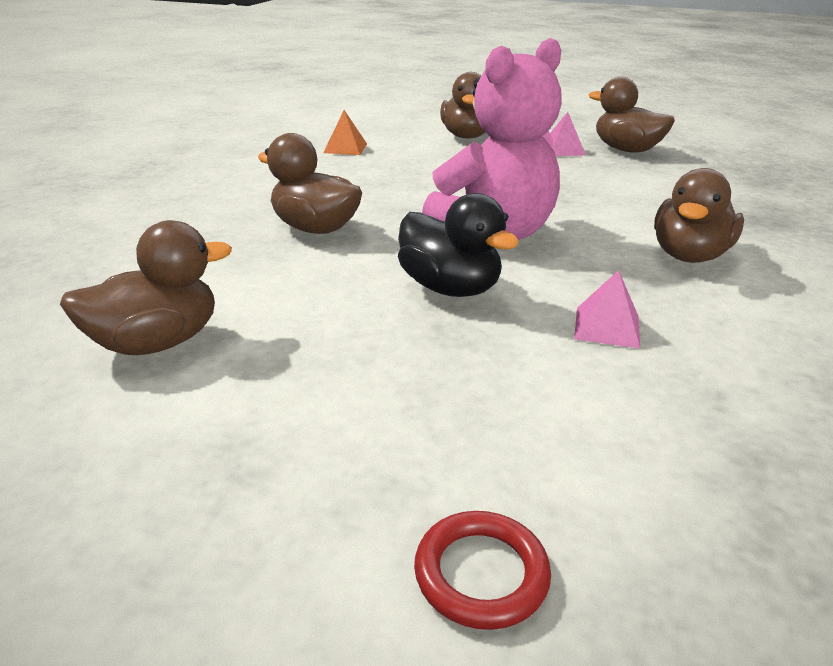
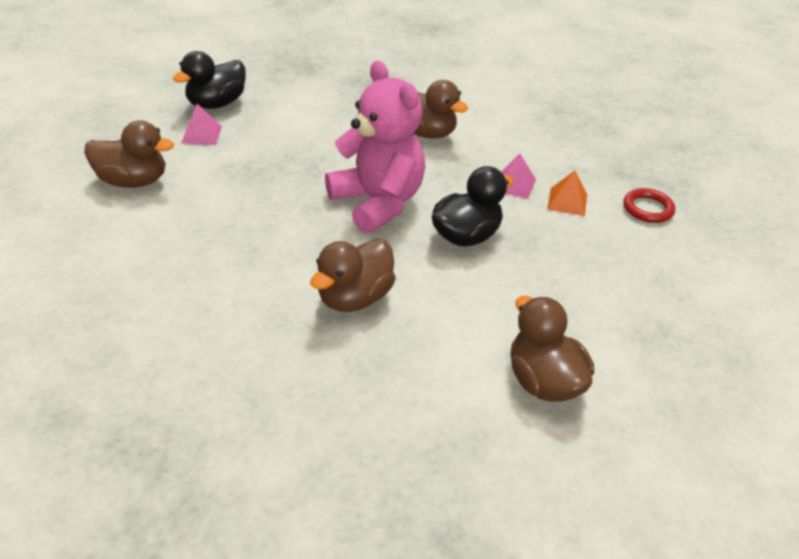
camera: 85 degrees left, 10 degrees up
orange pyramid [323,110,367,155] -> orange pyramid moved to [547,171,587,216]
red ring [414,511,551,630] -> red ring moved to [623,188,675,223]
brown duck [589,77,675,153] -> black duck [173,51,246,109]

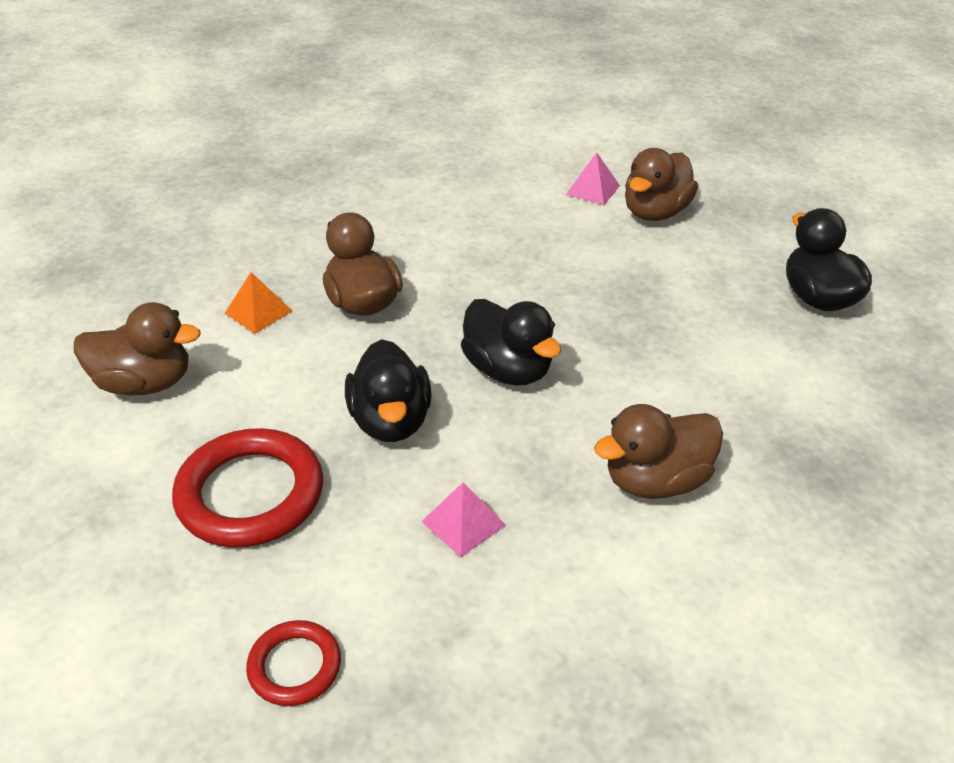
camera: 120 degrees right, 0 degrees up
pink pyramid [181,104,222,145] -> pink pyramid moved to [566,152,620,205]
pink teddy bear [325,60,425,234] -> black duck [461,299,561,386]
orange pyramid [547,171,587,216] -> orange pyramid moved to [225,272,292,334]
none -> red ring [172,428,323,548]

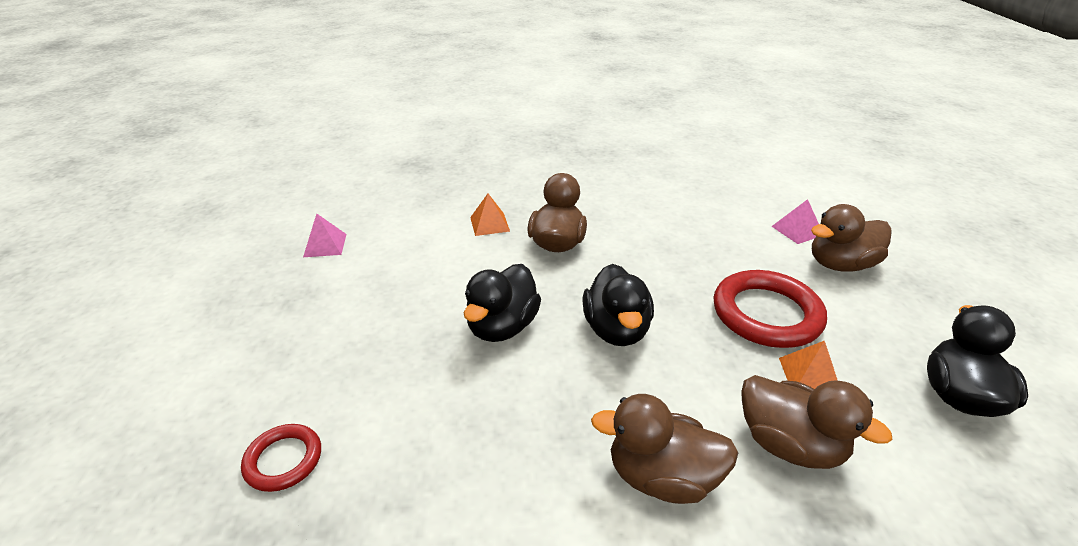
camera: 35 degrees right, 5 degrees down
brown duck [74,302,201,395] -> brown duck moved to [741,375,893,469]
red ring [172,428,323,548] -> red ring moved to [713,270,827,348]
pink pyramid [421,482,506,557] -> pink pyramid moved to [303,213,346,257]
none -> orange pyramid [779,340,838,389]

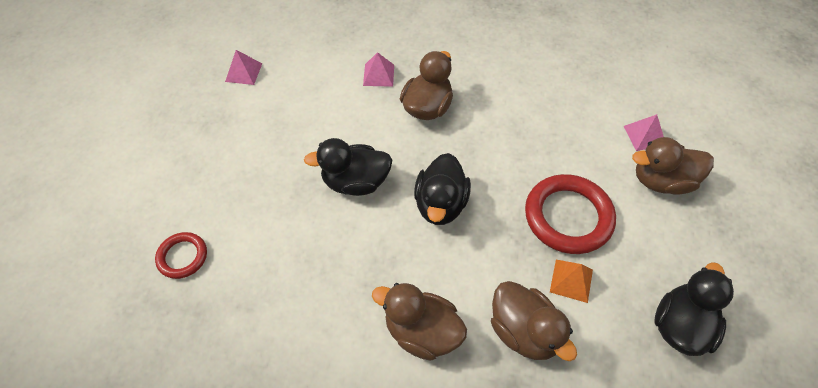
camera: 15 degrees right, 20 degrees up
black duck [464,264,541,342] -> black duck turned 45 degrees clockwise [304,138,392,196]
orange pyramid [470,194,510,236] -> pink pyramid [363,52,394,87]

